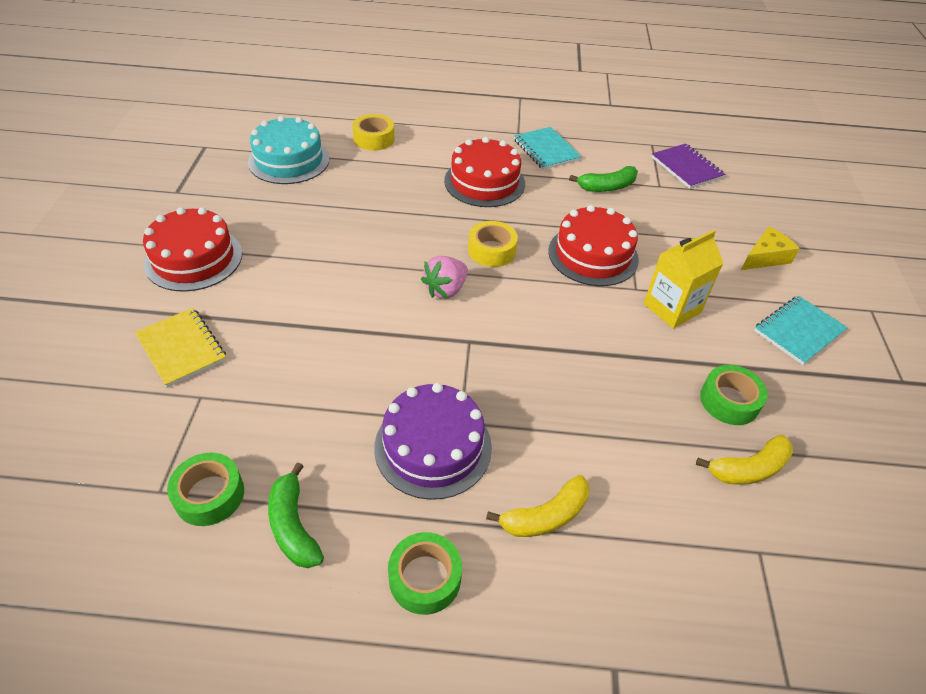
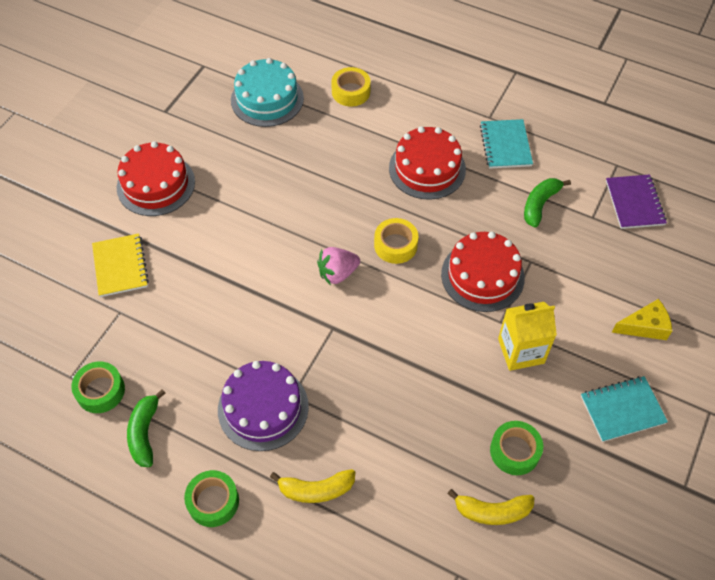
camera: 25 degrees right, 10 degrees up
green banana [569,166,638,192] -> green banana turned 120 degrees clockwise [524,178,571,228]

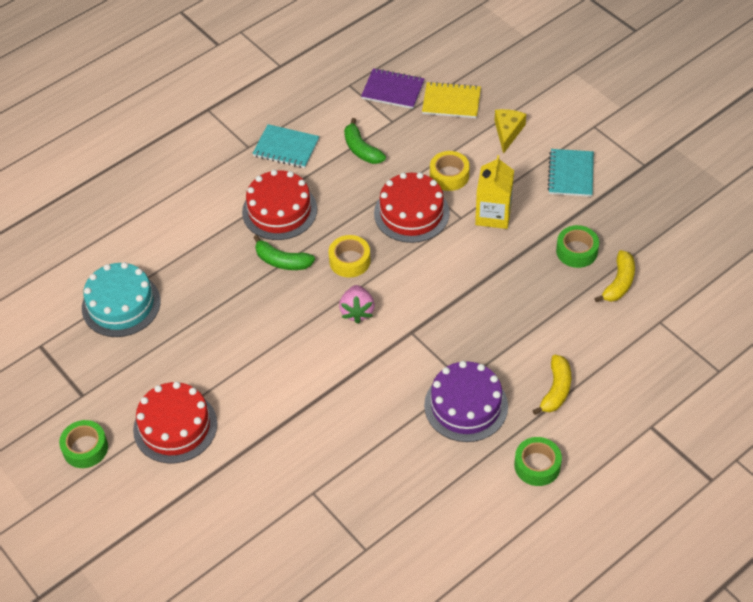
camera: 65 degrees left, 5 degrees down
green tape [71,361,125,413] -> green tape moved to [59,420,108,468]
yellow notebook [92,233,149,297] -> yellow notebook moved to [422,82,481,118]
green banana [127,389,165,467] -> green banana moved to [254,235,315,270]
yellow tape [331,67,371,107] -> yellow tape moved to [430,151,470,191]

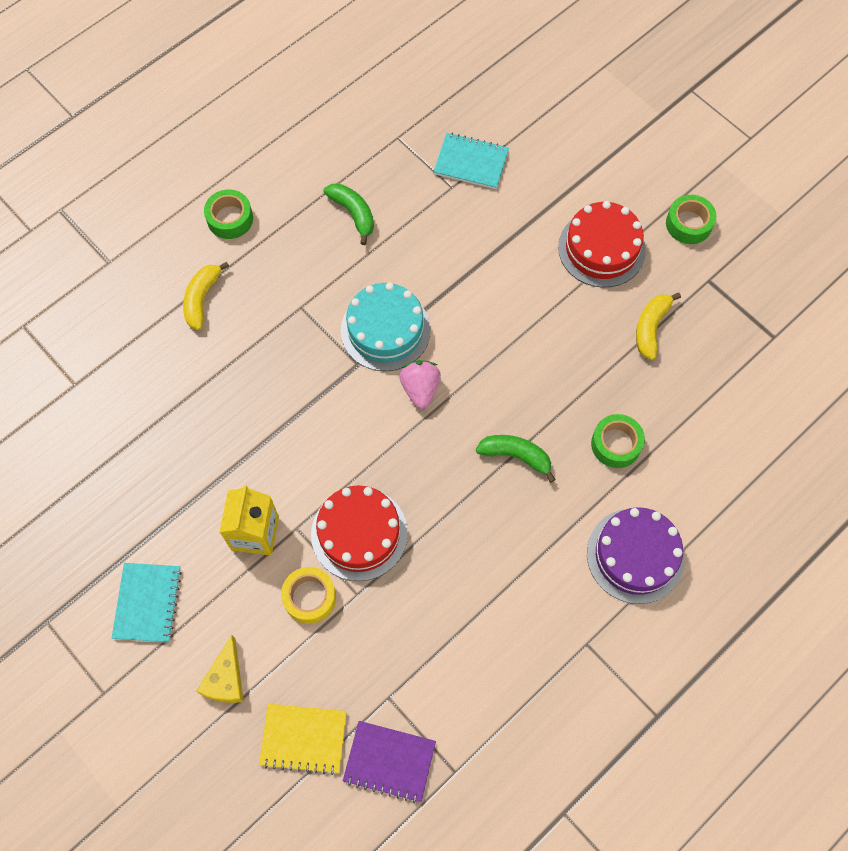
camera: 175 degrees right, 15 degrees up
turquoise cake [82,262,161,337] -> turquoise cake moved to [341,283,431,371]
red cake [242,170,317,240] -> none
turquoise notebook [252,124,320,168] -> turquoise notebook moved to [434,133,509,189]
yellow tape [329,235,371,278] -> none
green banana [344,118,386,164] -> green banana moved to [323,183,374,245]
purple cake [424,361,508,442] -> purple cake moved to [587,507,685,604]
green tape [556,225,599,268] -> green tape moved to [591,414,645,468]
yellow banana [595,250,635,302] -> yellow banana moved to [636,293,681,360]

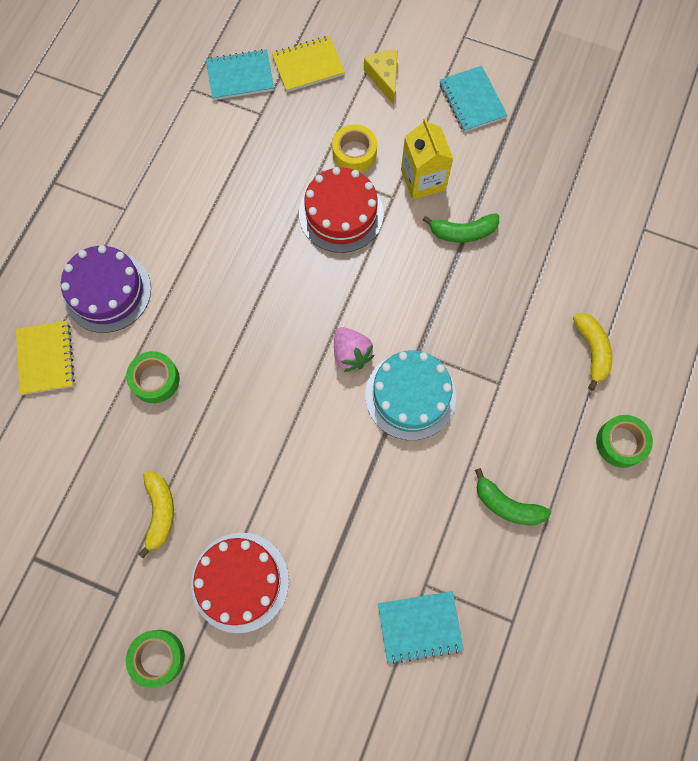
camera: 155 degrees right, 5 degrees up
purple notebook [343,721,436,803] -> turquoise notebook [206,49,274,100]
green banana [476,435,556,483] -> green banana moved to [423,213,499,243]
none -> yellow notebook [16,321,75,395]

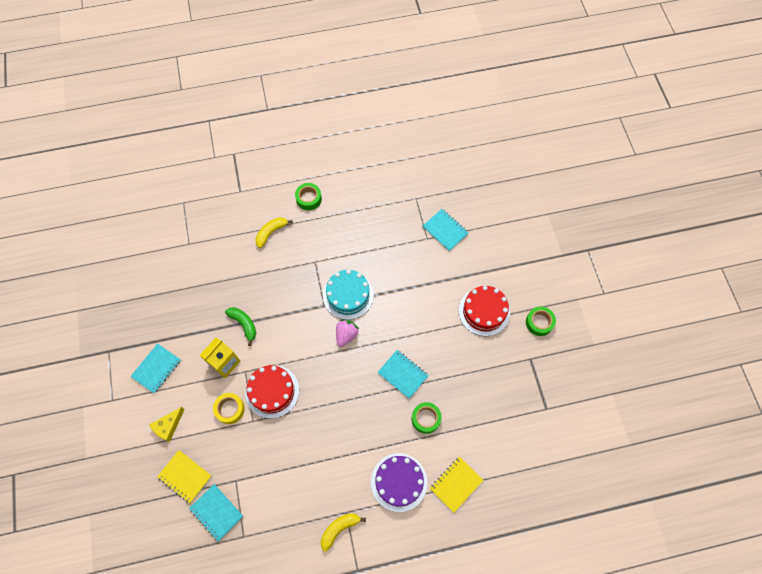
camera: 125 degrees left, 5 degrees down
yellow banana [138,472,174,558] -> yellow banana moved to [321,513,366,552]
green banana [475,468,551,525] -> none
none -> turquoise notebook [377,350,429,399]

